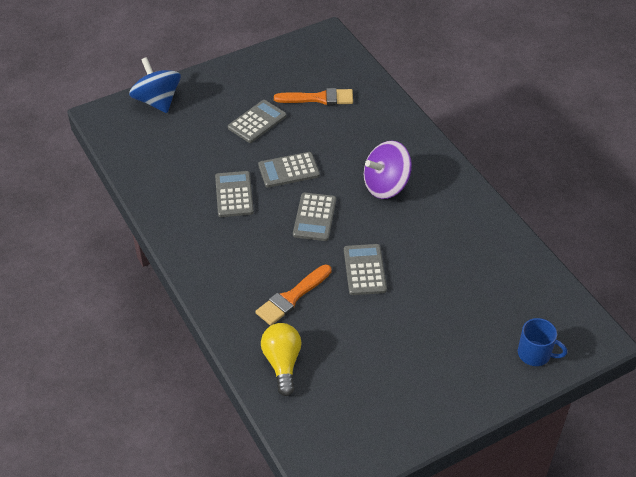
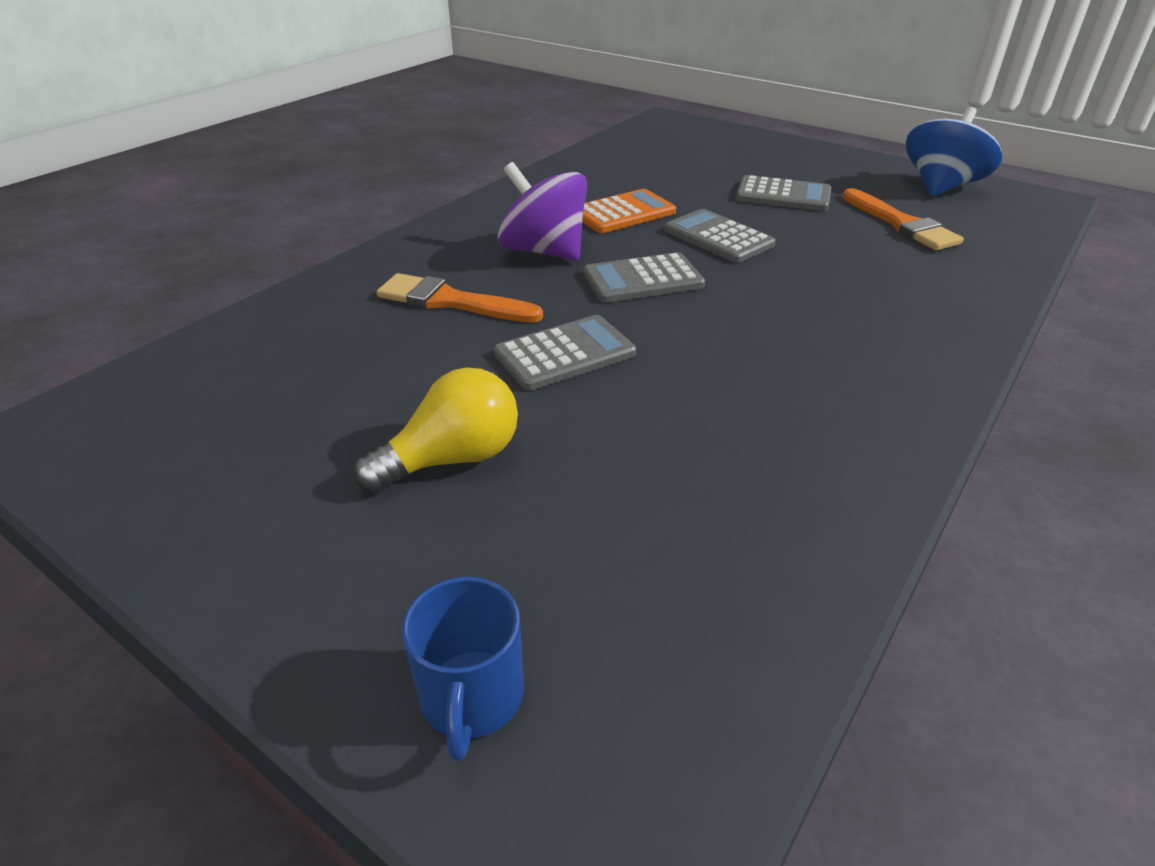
camera: 65 degrees right, 10 degrees down
blue spinning top [129,57,181,113] -> blue spinning top moved to [906,107,1002,196]
grey calculator [215,171,254,217] -> orange calculator [582,189,676,233]
yellow light bulb [261,323,301,396] -> yellow light bulb moved to [354,367,518,493]
purple spinning top [364,141,412,199] -> purple spinning top moved to [498,162,587,261]

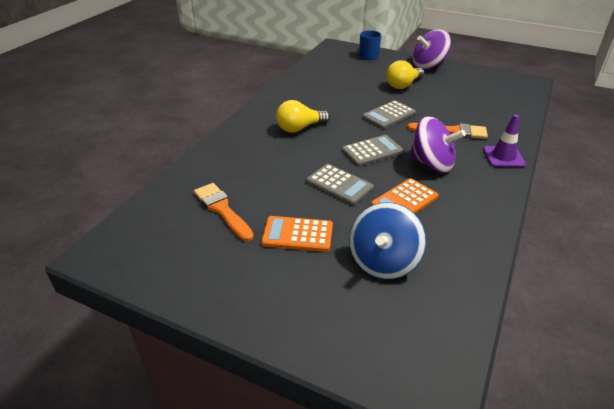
camera: 170 degrees right, 0 degrees up
grey calculator [736,175,831,211] -> orange calculator [261,216,333,252]
blue spinning top [906,107,1002,196] -> blue spinning top moved to [349,202,426,279]
none -> yellow light bulb [276,100,330,133]
none -> purple spinning top [412,30,451,69]
none -> purple traffic cone [483,115,526,167]

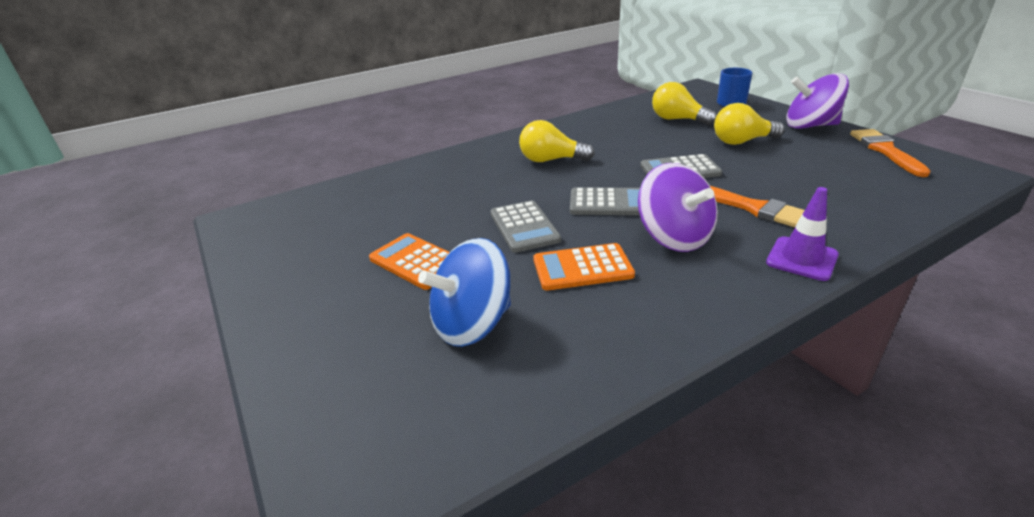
camera: 35 degrees right, 5 degrees down
orange brush [194,183,254,242] -> orange brush moved to [850,129,931,177]
none -> yellow light bulb [652,82,717,125]

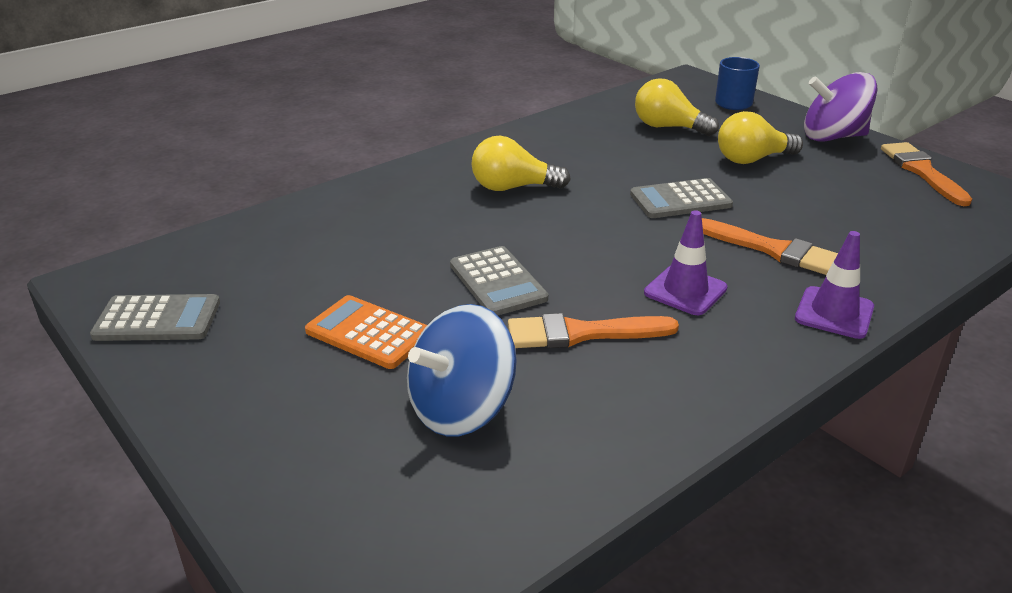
camera: 10 degrees left, 0 degrees up
orange calculator [533,243,635,291] -> orange brush [508,313,679,348]
grey calculator [570,187,640,215] -> grey calculator moved to [90,294,220,341]
purple spinning top [638,163,718,252] -> purple traffic cone [644,210,728,315]

